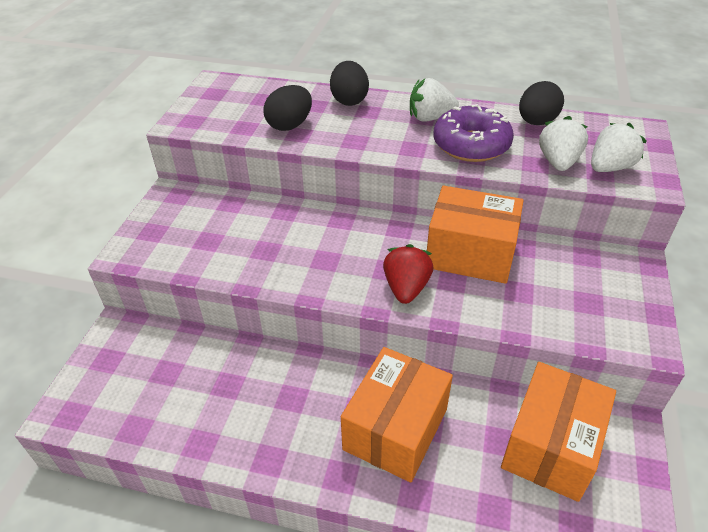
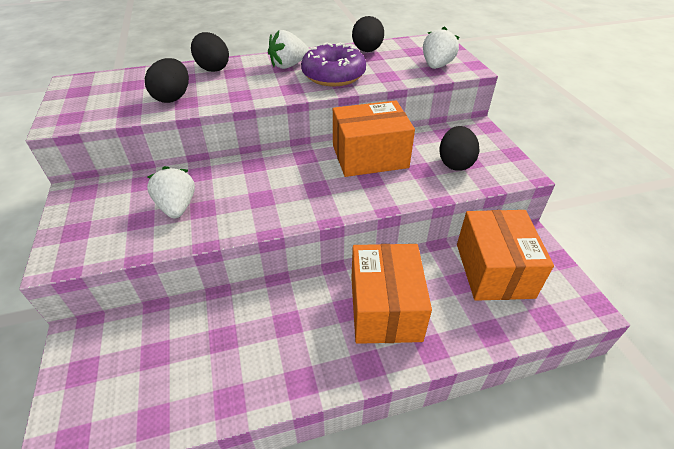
camera: 30 degrees left, 0 degrees up
red strawberry [383,244,433,304] -> none
white strawberry [539,116,588,171] -> white strawberry moved to [147,166,195,219]
none -> black egg [440,126,480,171]

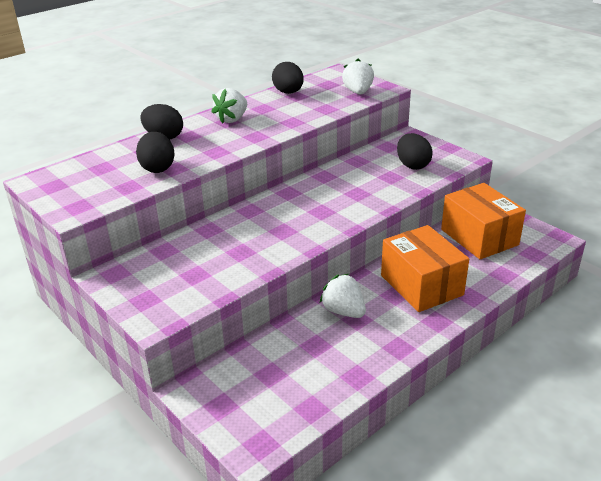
camera: 25 degrees left, 10 degrees down
white strawberry [147,166,195,219] -> white strawberry moved to [320,274,366,318]
purple donut [301,42,366,86] -> none
orange box [333,101,415,177] -> none

